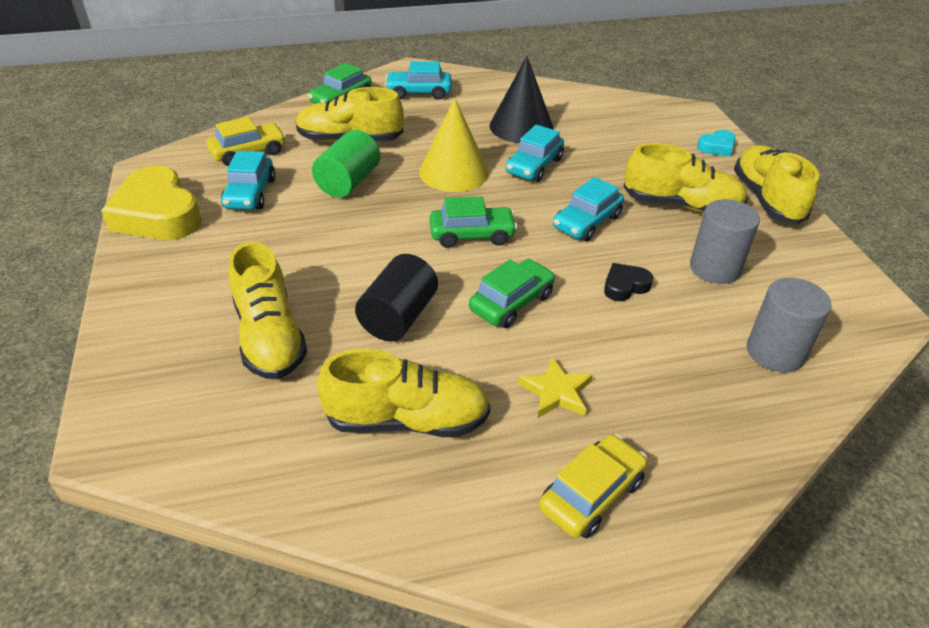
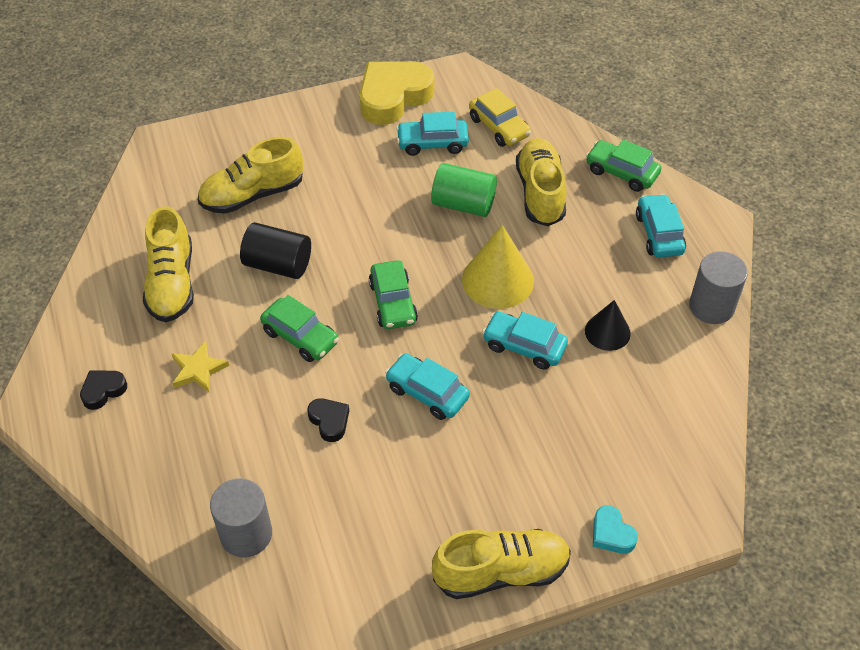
camera: 85 degrees right, 10 degrees up
black cone [490,56,554,143] -> black cone [585,300,631,351], size x0.61
yellow car [539,434,647,539] -> black heart [80,370,127,410]
yellow shoe [624,143,748,213] -> none
grey cylinder [690,199,760,284] -> grey cylinder moved to [689,251,748,324]

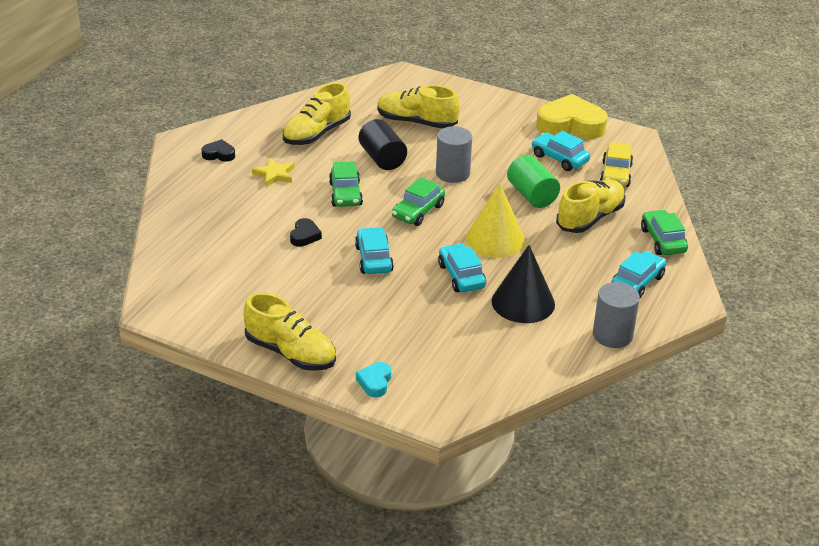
camera: 45 degrees right, 15 degrees down
grey cylinder [210,478,272,558] -> grey cylinder moved to [436,126,472,183]
black cone [585,300,631,351] -> black cone [492,245,555,323], size x1.64

